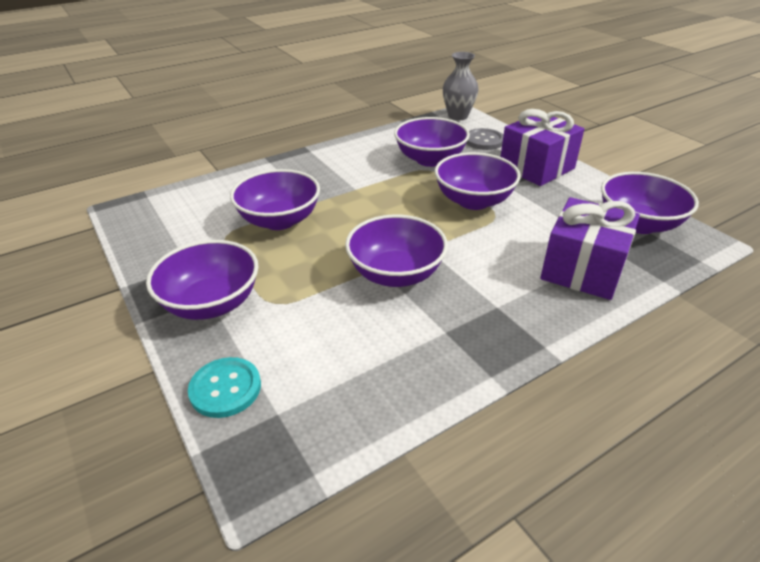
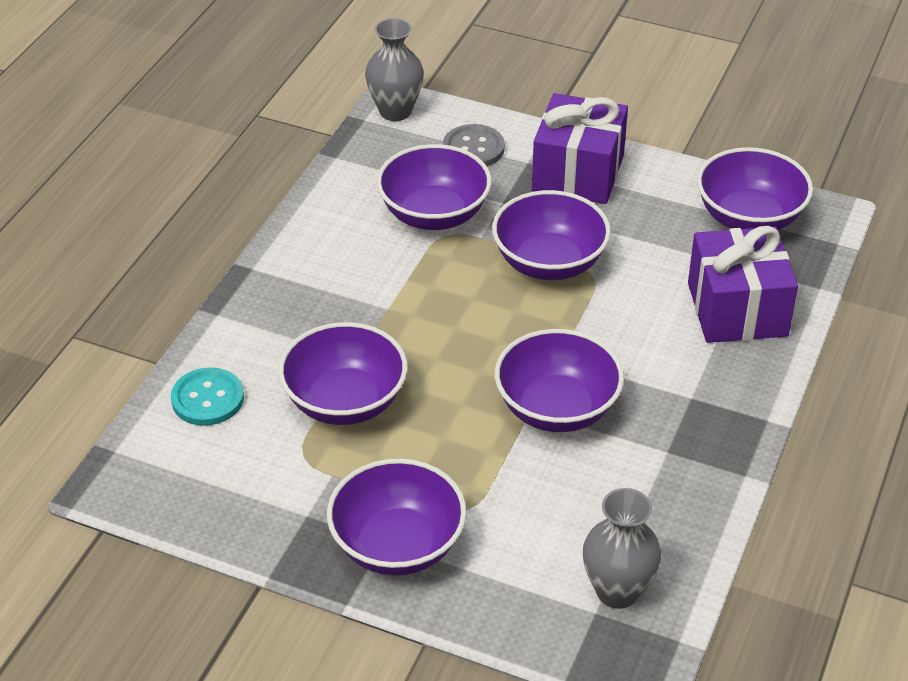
camera: 35 degrees left, 5 degrees up
turquoise button [188,357,261,418] -> turquoise button moved to [171,367,244,426]
none -> grey vase [583,488,661,609]

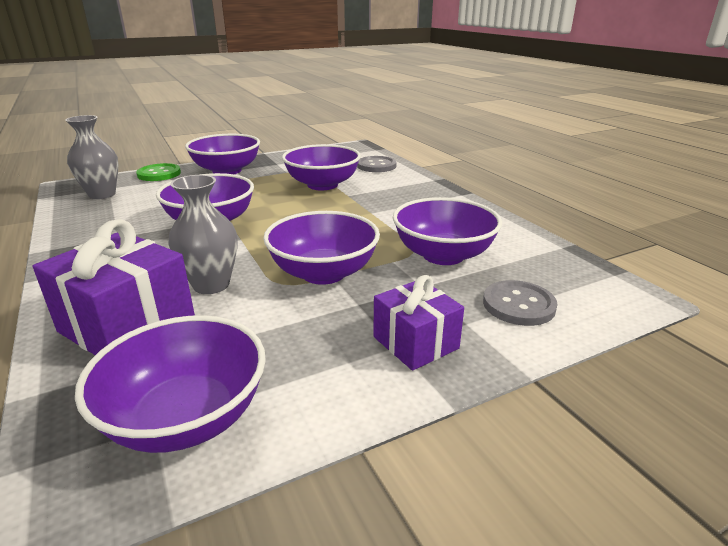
camera: 130 degrees right, 15 degrees down
turquoise button [171,367,244,426] -> grey button [357,156,397,172]
grey vase [365,18,424,121] -> grey vase moved to [168,175,237,294]
purple gift [532,93,628,204] -> purple gift [373,275,464,371], size x0.63
none -> green button [136,163,181,181]

